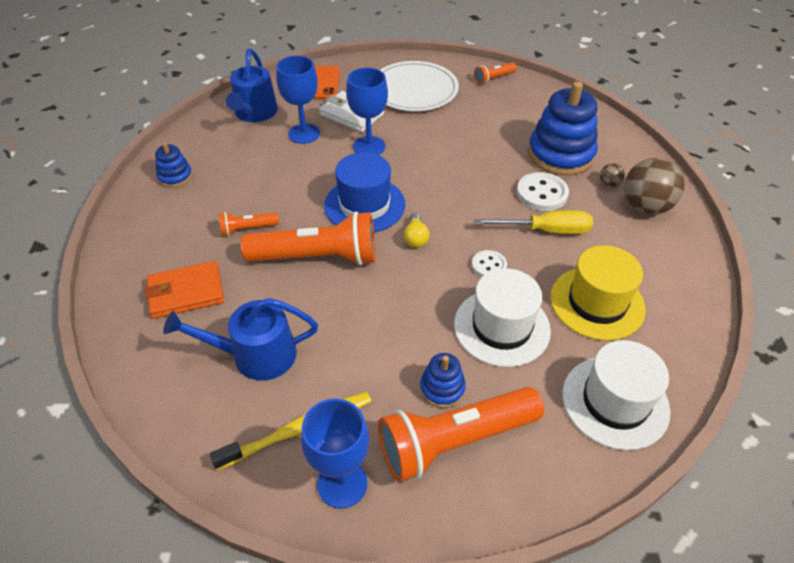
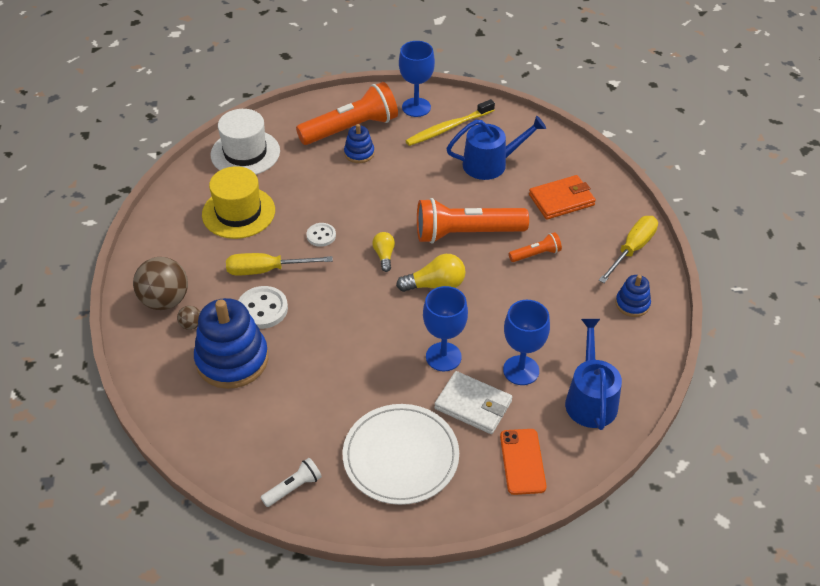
camera: 175 degrees right, 0 degrees up
blue hat [324,152,405,232] -> yellow light bulb [396,254,465,292]
white hat [454,268,551,367] -> none
orange flashlight [474,63,517,85] -> white flashlight [260,458,322,507]
none -> yellow screwdriver [599,216,658,283]

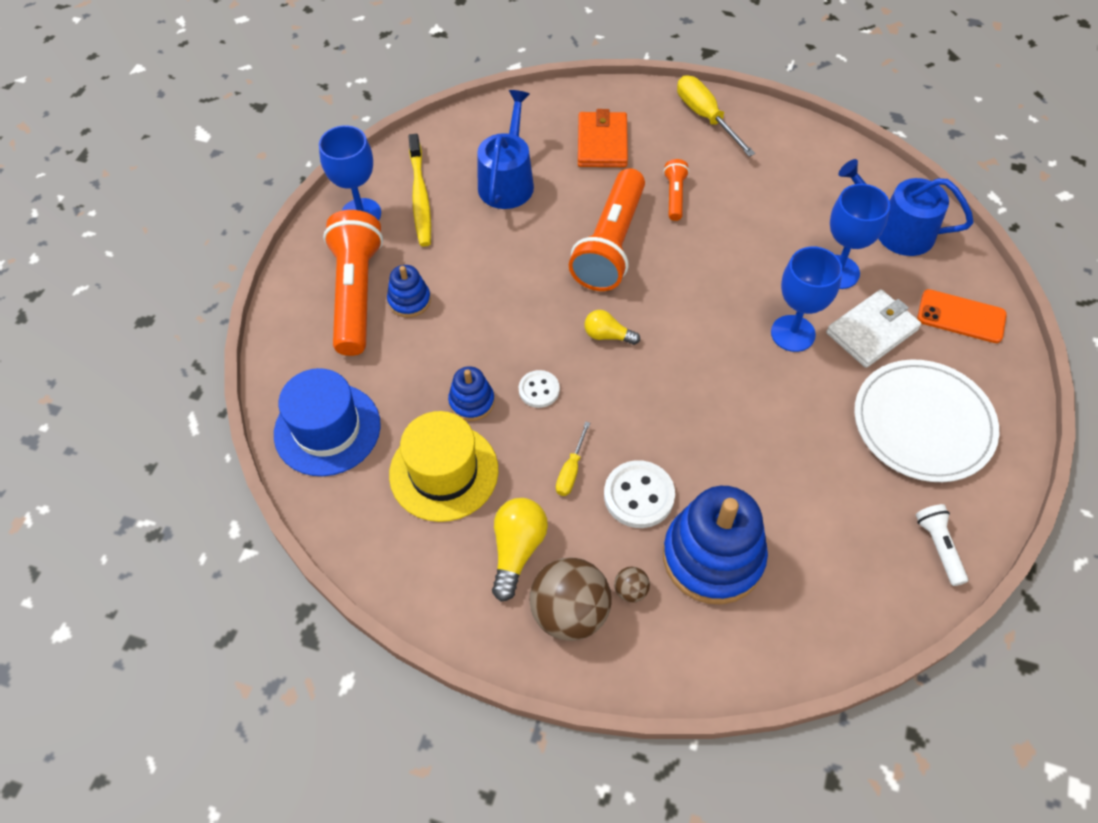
camera: 65 degrees left, 10 degrees up
white hat [211,109,280,175] -> blue hat [274,368,381,476]
yellow screwdriver [226,253,333,275] -> yellow screwdriver [556,422,590,496], size x0.57
yellow light bulb [396,254,465,292] -> yellow light bulb moved to [492,498,548,601]
blue stacking toy [615,275,651,317] -> blue stacking toy moved to [448,366,495,421]

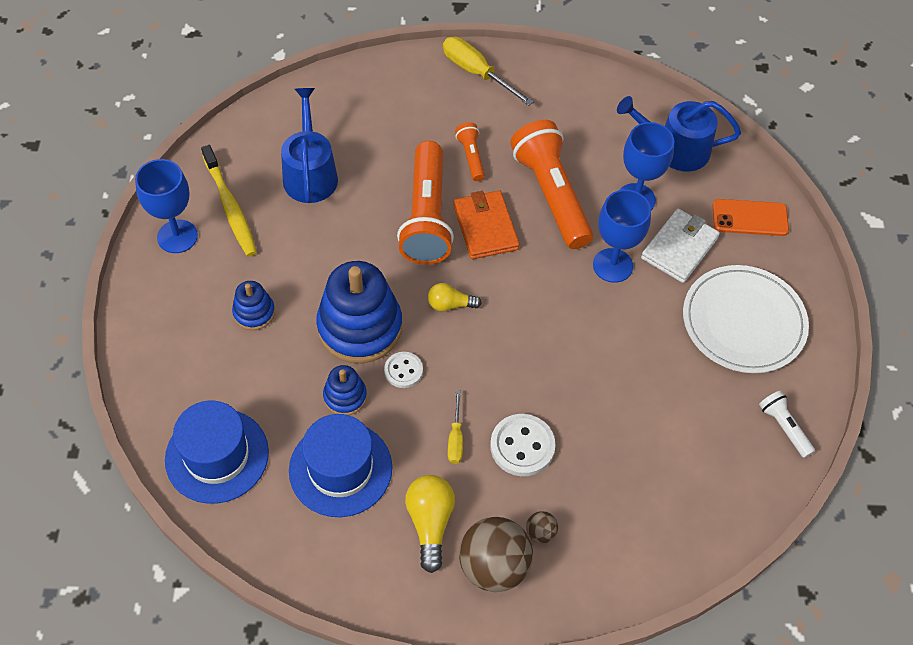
camera: 20 degrees left, 0 degrees up
orange flashlight [323,210,383,356] -> orange flashlight moved to [510,120,593,249]
yellow hat [389,411,498,522] -> blue hat [289,414,392,517]
orange wallet [578,109,628,167] -> orange wallet moved to [453,191,520,259]
blue stacking toy [663,486,768,605] -> blue stacking toy moved to [316,261,402,363]

